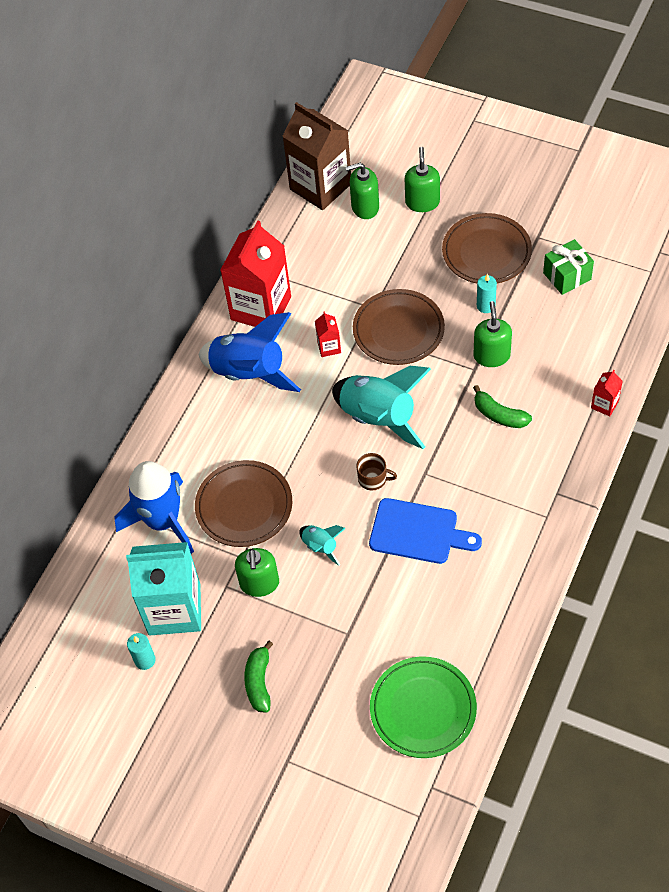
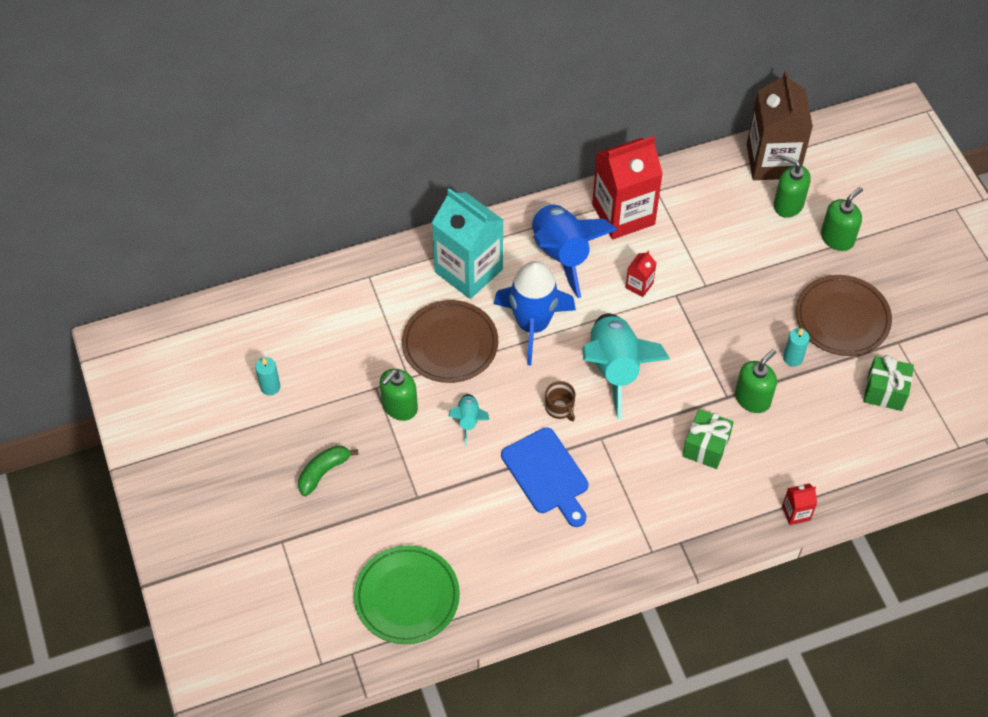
camera: 40 degrees right, 0 degrees up
blue rocket [114,461,194,554] -> blue rocket moved to [494,261,576,365]
turquoise carton [126,542,201,635] -> turquoise carton moved to [432,188,503,299]
brown plate [353,289,445,365] -> none
green banana [473,385,532,428] -> green gift [682,409,734,469]

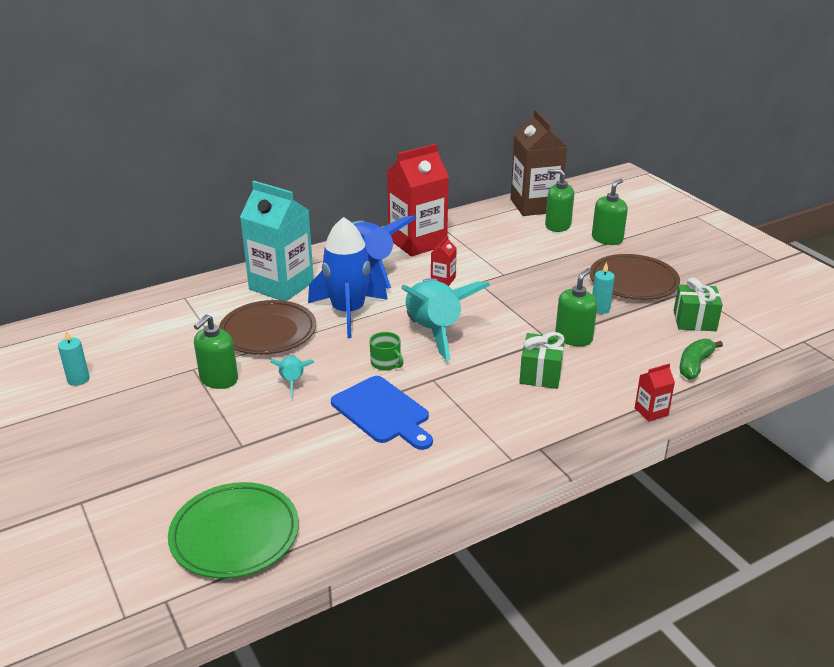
camera: 10 degrees left, 25 degrees down
green banana [298,446,359,496] -> green banana moved to [680,339,723,380]
brown mug [545,381,575,421] -> green mug [370,332,403,371]

